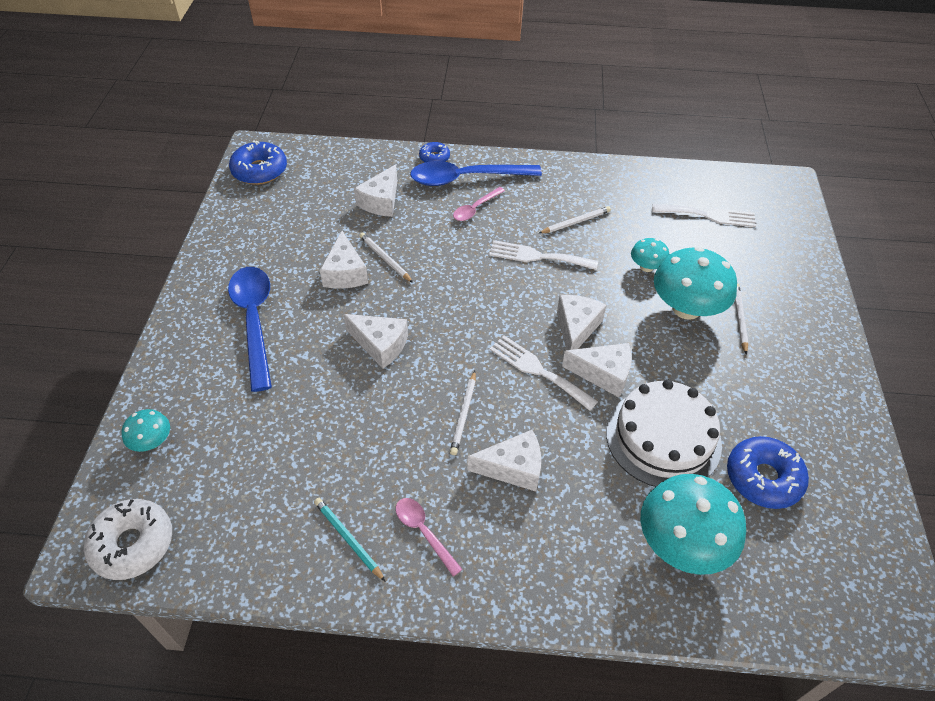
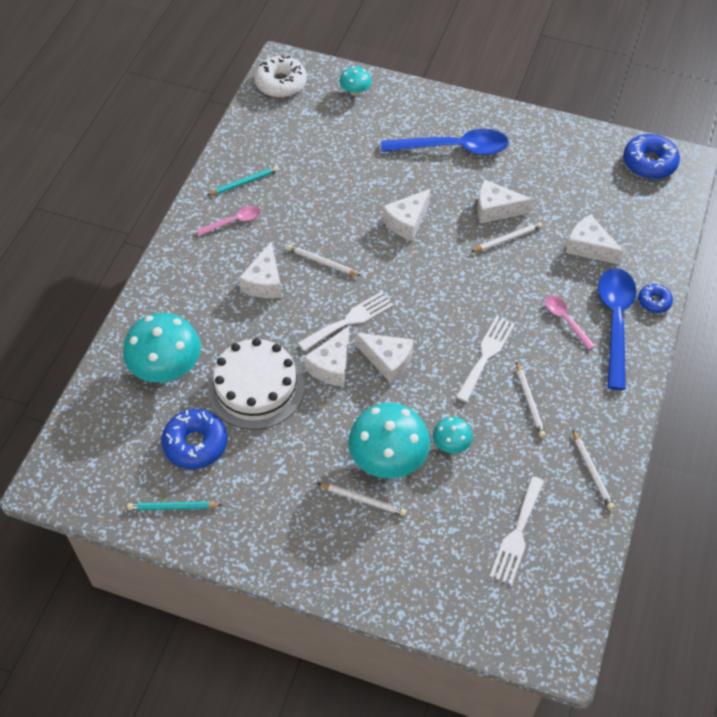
camera: 105 degrees right, 5 degrees up
none -> turquoise pencil [127,502,222,510]
none -> white pencil [573,430,614,510]

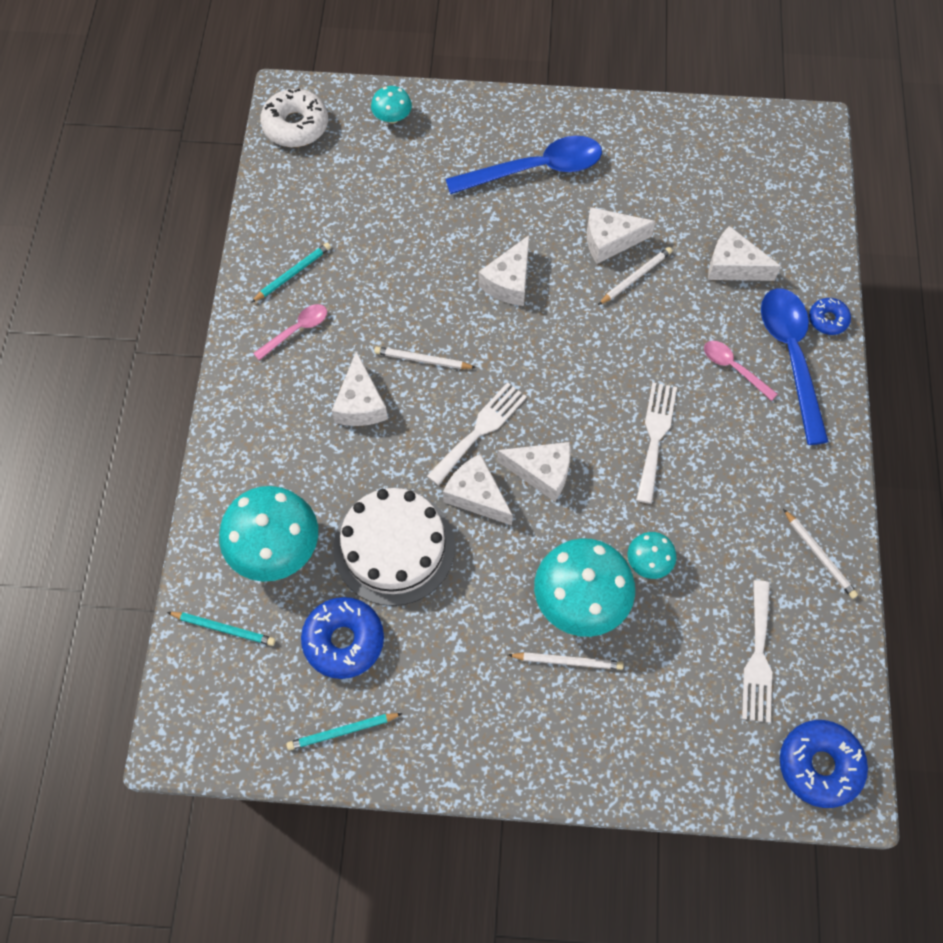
camera: 15 degrees left, 10 degrees up
white cheese [304,326,349,387] -> white cheese turned 120 degrees clockwise [443,454,513,525]
white pencil [516,361,546,437] -> none
blue donut [623,134,680,179] -> blue donut moved to [780,720,868,808]
none -> turquoise pencil [167,612,275,646]

